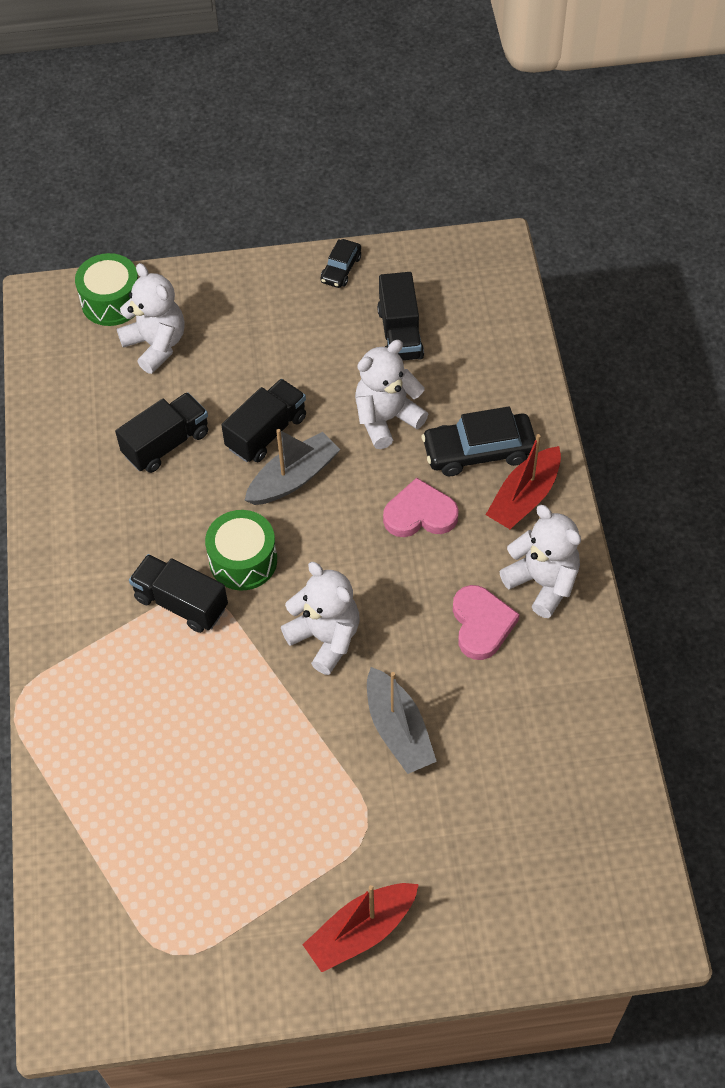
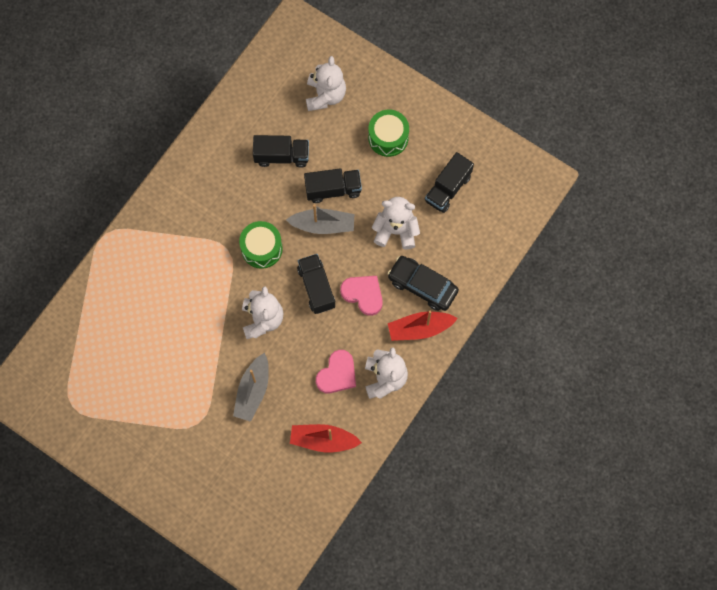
camera: 40 degrees right, 15 degrees up
green drum [75,253,138,326] -> green drum moved to [368,110,409,157]
black truck [129,554,228,633] -> black truck moved to [297,254,335,314]
red boat [302,883,419,972] -> red boat moved to [290,424,362,452]
black car [320,239,361,288] -> none

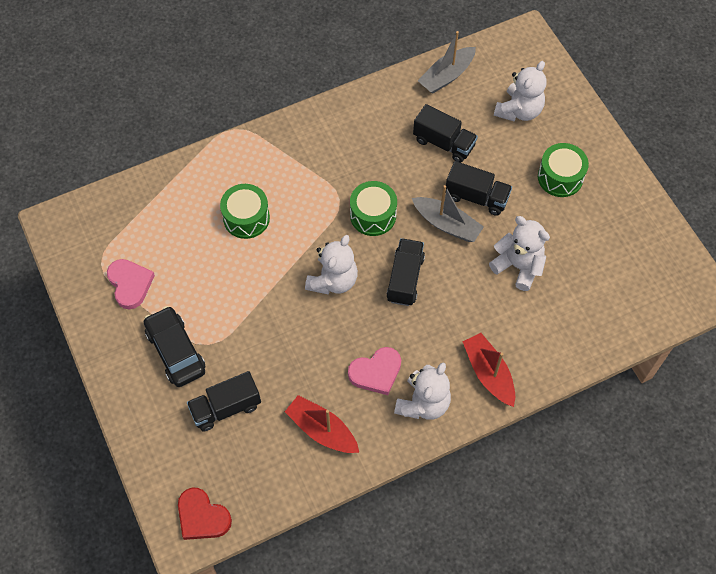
camera: 30 degrees right, 10 degrees down
grey boat [233,353,269,422] -> grey boat moved to [418,31,476,94]
pink heart [340,276,383,316] -> pink heart moved to [107,259,155,309]
black car [387,256,459,311] -> black car moved to [144,306,205,387]
red boat [388,311,458,341] -> red boat turned 45 degrees clockwise [462,333,515,407]
black truck [425,152,474,213] -> black truck moved to [187,371,261,431]
none -> red heart [178,488,232,540]
none -> green drum [220,184,270,239]

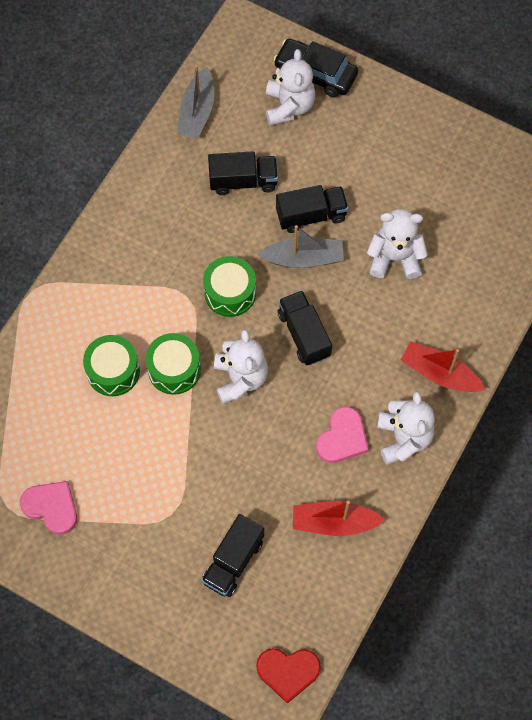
camera: 35 degrees left, 5 degrees up
black car [144,306,205,387] -> black car moved to [273,39,358,97]
green drum [538,143,589,197] -> green drum moved to [145,333,201,395]

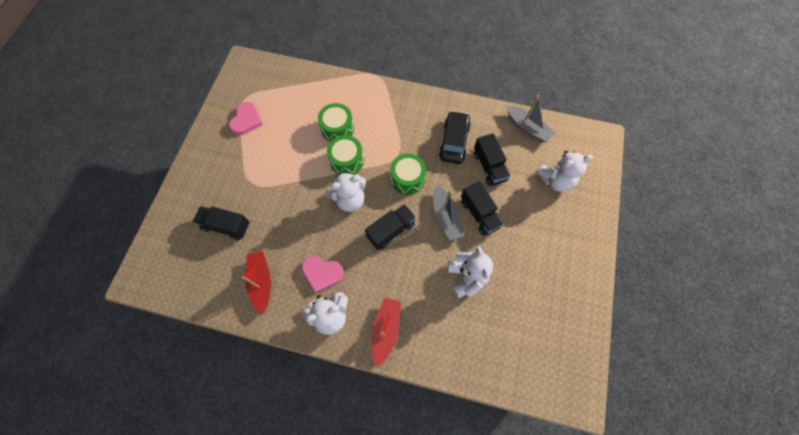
camera: 75 degrees right, 0 degrees up
grey boat [177,65,214,138] -> grey boat turned 135 degrees counterclockwise [507,95,555,142]
red heart [256,648,321,704] -> none
black car [273,39,358,97] -> black car moved to [439,111,471,164]

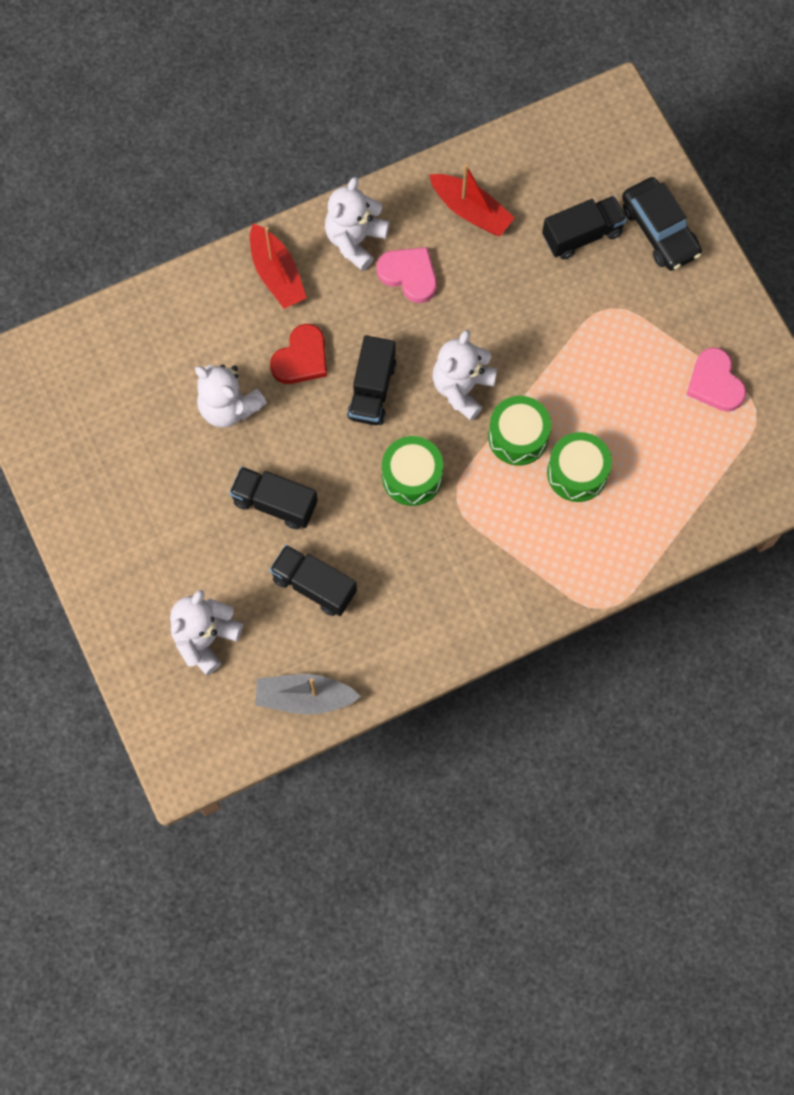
camera: 140 degrees right, 5 degrees up
pink heart [302,256,344,293] -> pink heart turned 60 degrees clockwise [377,247,437,303]
grey boat [433,185,465,240] -> none
black car [439,111,471,164] -> black car moved to [622,177,702,271]
none -> red heart [270,324,327,384]

